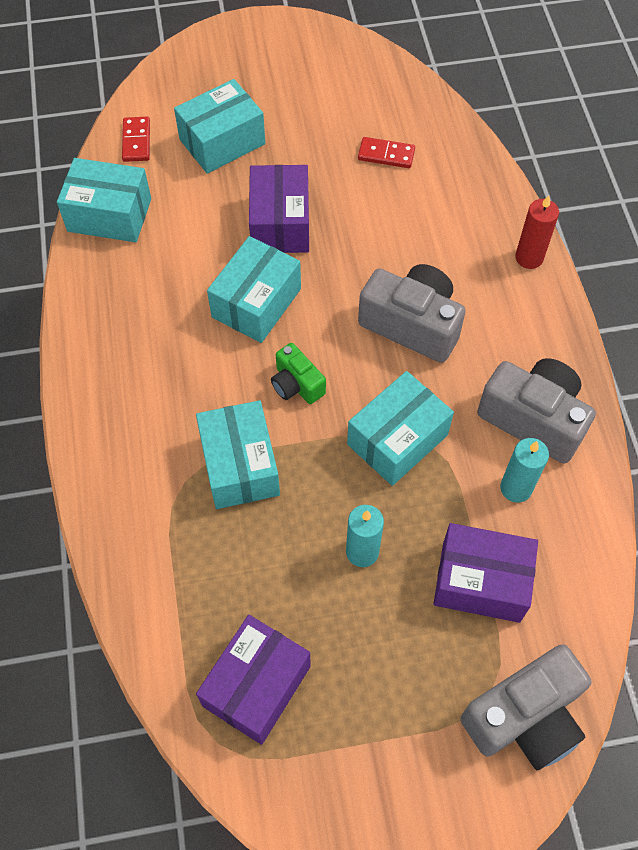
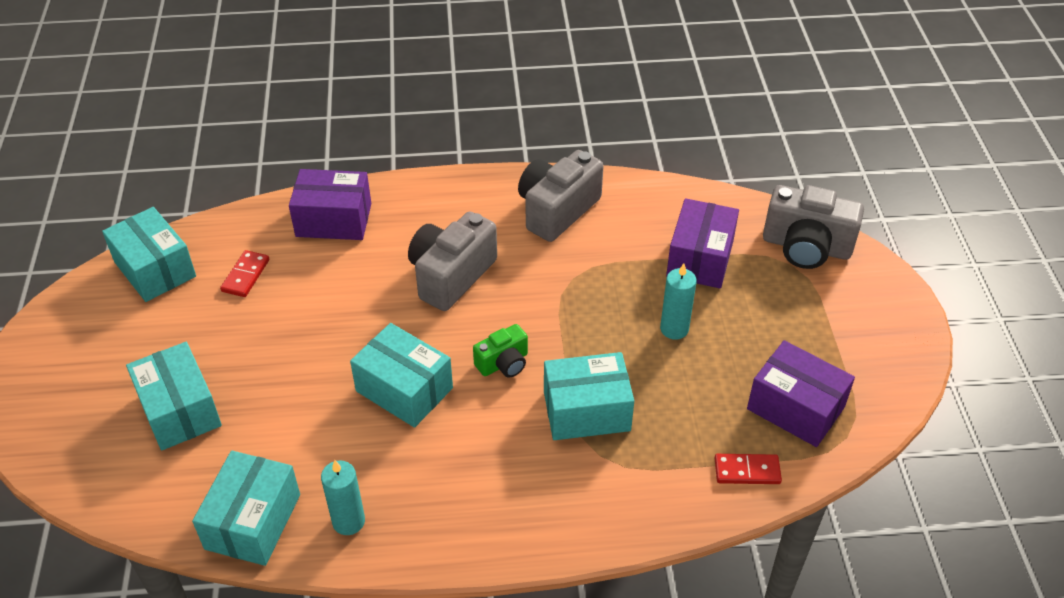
camera: 85 degrees left, 15 degrees down
red domino [122,117,150,162] -> red domino moved to [715,454,782,484]
purple box [249,165,309,253] -> purple box moved to [289,169,372,240]
turquoise box [347,371,454,486] -> turquoise box moved to [102,207,196,302]
grey camera [461,644,591,770] -> grey camera turned 135 degrees clockwise [763,185,864,269]
turquoise candle [500,438,549,503] -> turquoise candle moved to [321,460,365,535]
red candle [515,195,559,269] -> none

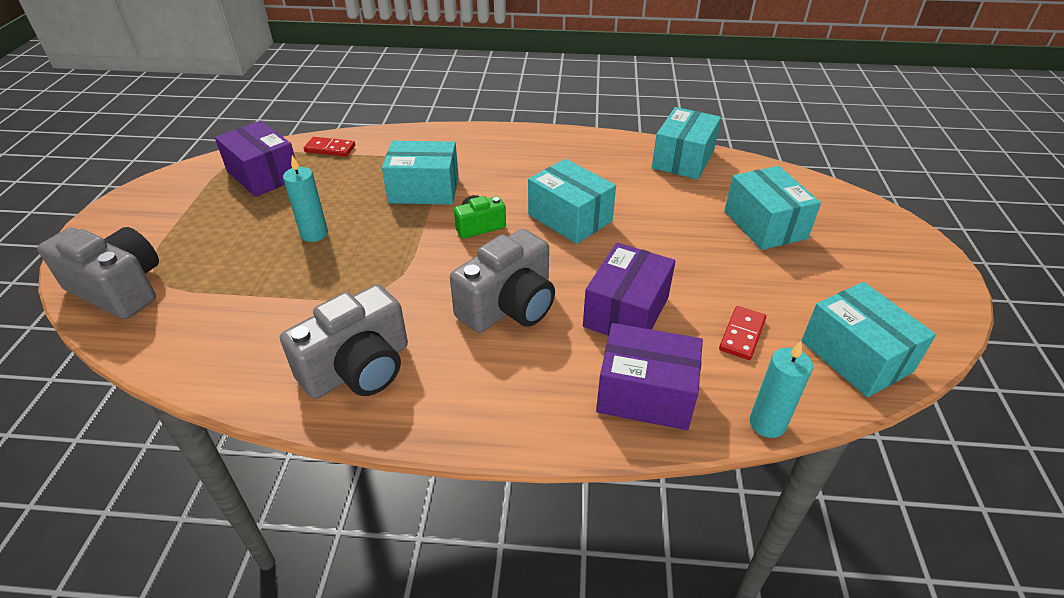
camera: 170 degrees left, 5 degrees down
turquoise candle [321,460,365,535] -> turquoise candle moved to [750,341,813,438]
purple box [666,198,739,289] -> purple box moved to [583,243,675,336]

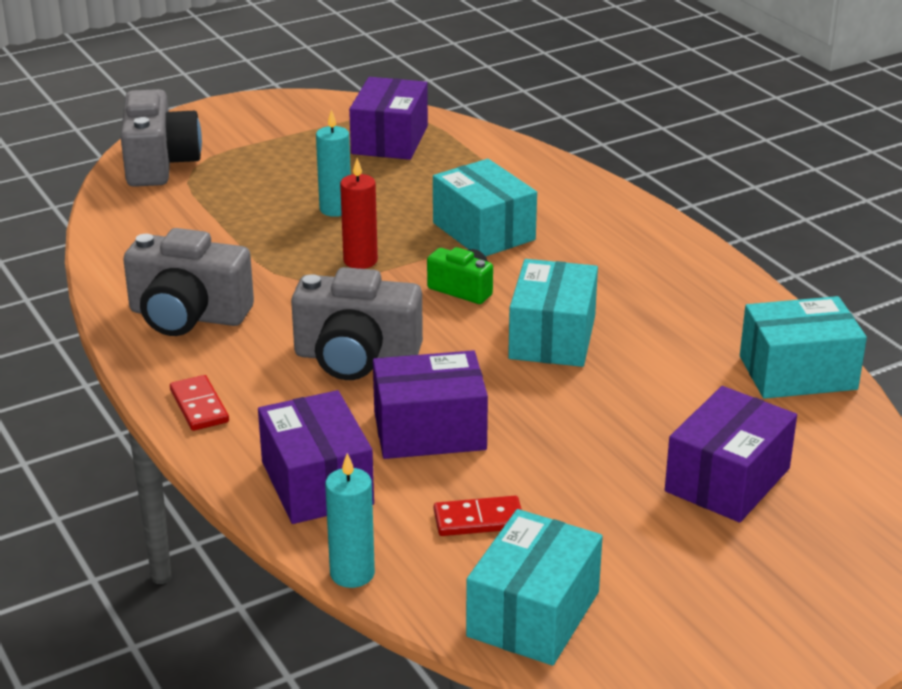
camera: 55 degrees right, 10 degrees down
red domino [304,137,355,157] -> red domino moved to [170,375,229,431]
turquoise box [724,166,821,250] -> purple box [665,386,797,523]
none -> red candle [340,158,378,269]

